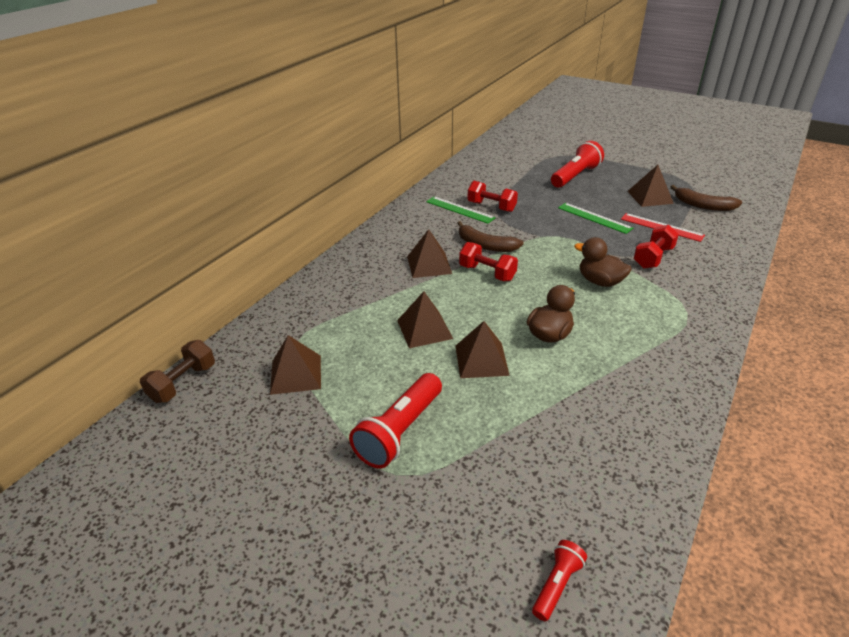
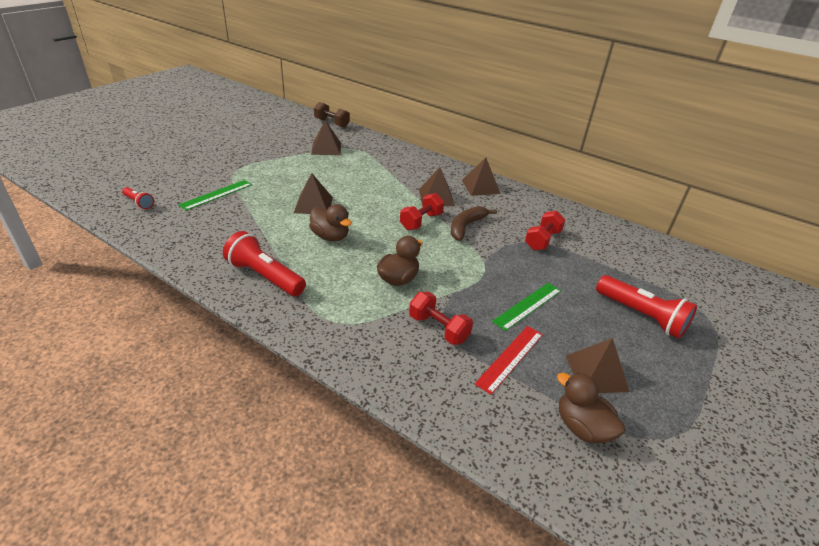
camera: 90 degrees right, 0 degrees up
red flashlight [349,373,442,469] -> red flashlight moved to [223,231,306,296]
brown pyramid [397,291,453,348] -> brown pyramid moved to [462,158,501,196]
green ruler [426,196,496,224] -> green ruler moved to [179,180,252,211]
brown banana [671,185,742,211] -> brown duck [557,373,625,443]

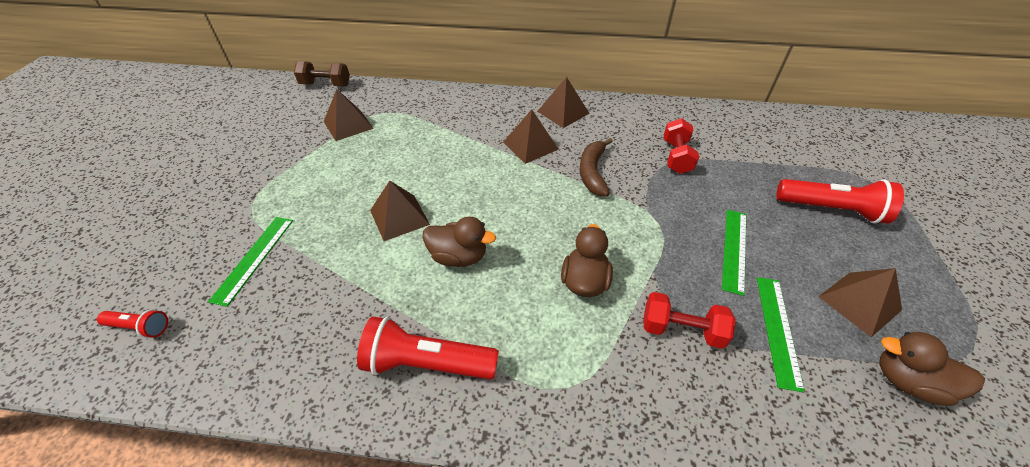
camera: 25 degrees left, 10 degrees up
red dumbbell [400,193,444,230] -> none
red ruler [475,326,543,395] -> green ruler [757,277,805,392]

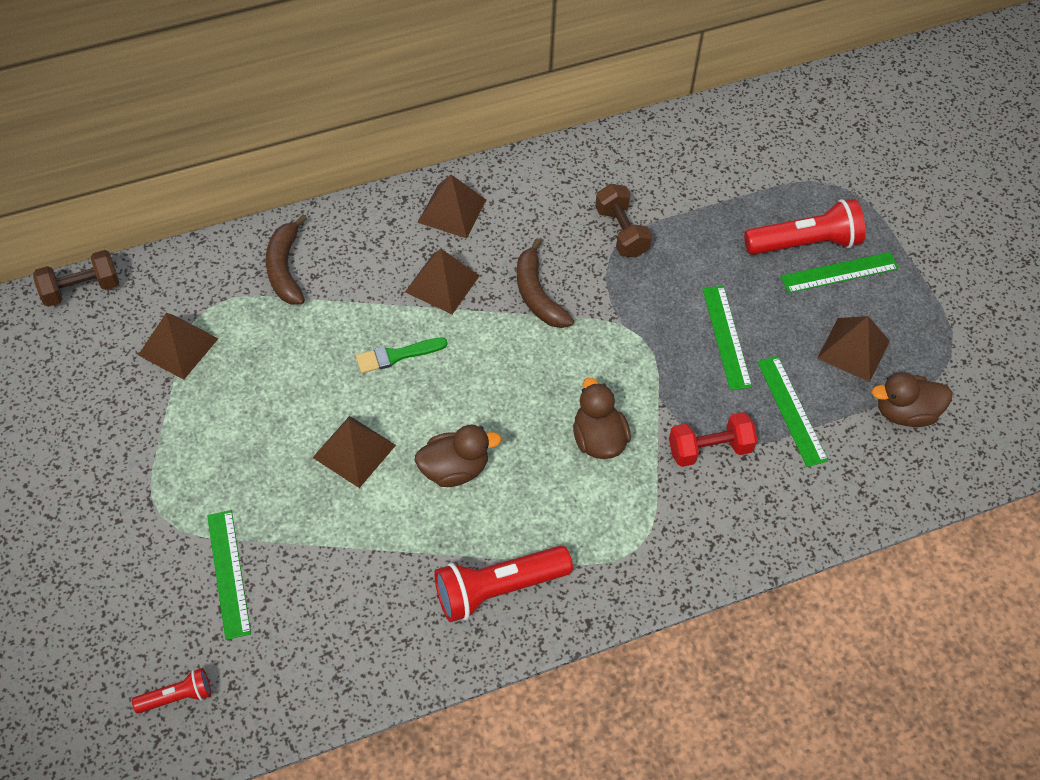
camera: 30 degrees left, 10 degrees up
red dumbbell [664,118,699,174] -> brown dumbbell [595,184,652,258]
none -> brown banana [266,214,307,304]
none -> green brush [356,338,448,373]
none -> green ruler [781,252,899,293]

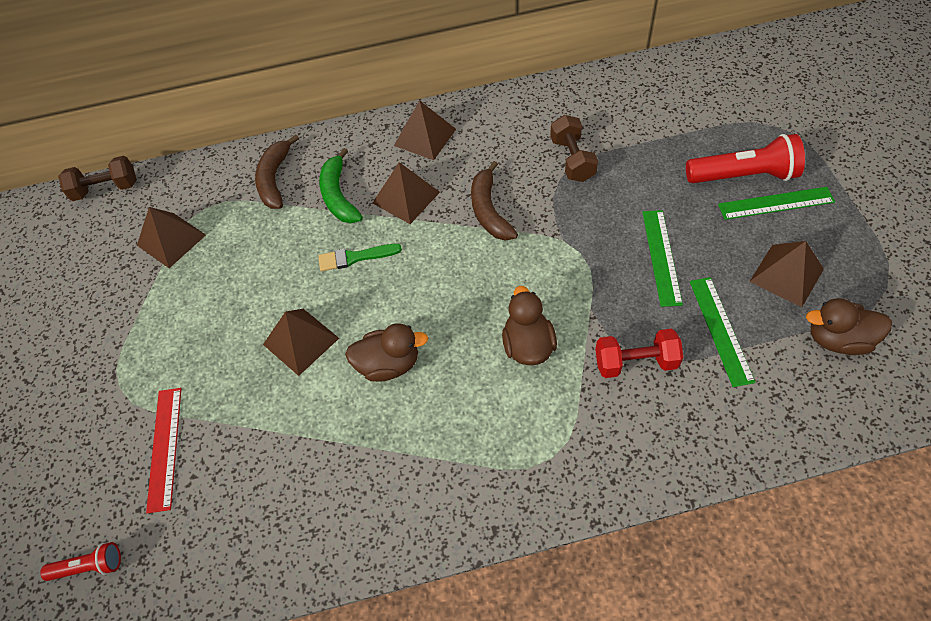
camera: 15 degrees right, 0 degrees up
green ruler [207,510,251,640] -> red ruler [146,388,181,513]
red flashlight [434,546,573,622] -> none
none -> green banana [319,148,363,223]

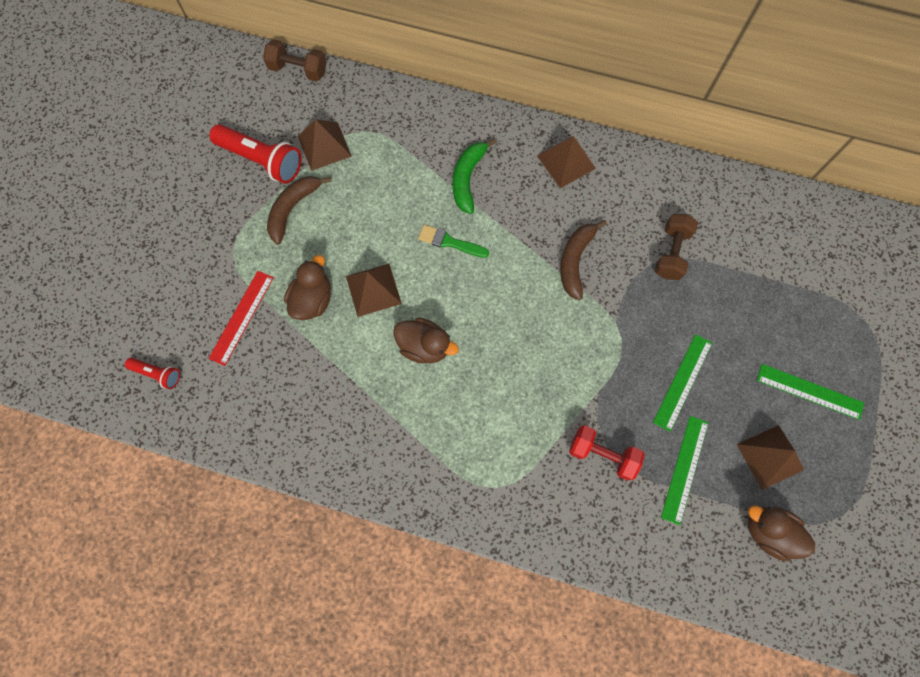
camera: 25 degrees right, 15 degrees up
brown banana [255,134,299,209] -> brown banana moved to [267,176,332,245]
brown pyramid [373,162,440,224] -> none
brown duck [502,286,557,365] -> brown duck moved to [284,255,331,320]
red flashlight [686,134,805,183] -> red flashlight moved to [209,124,301,184]

